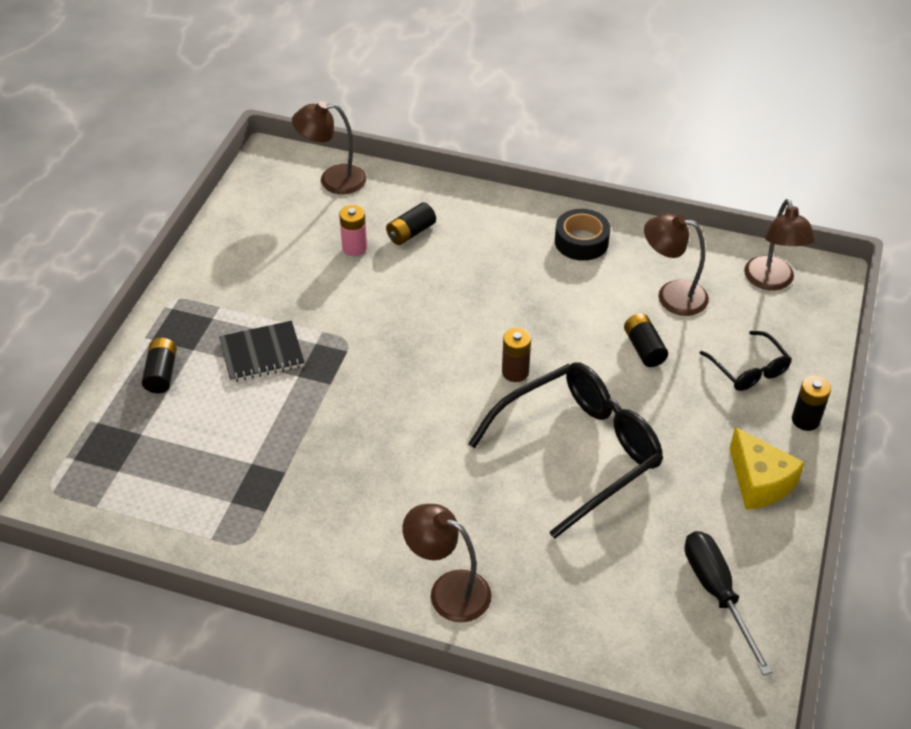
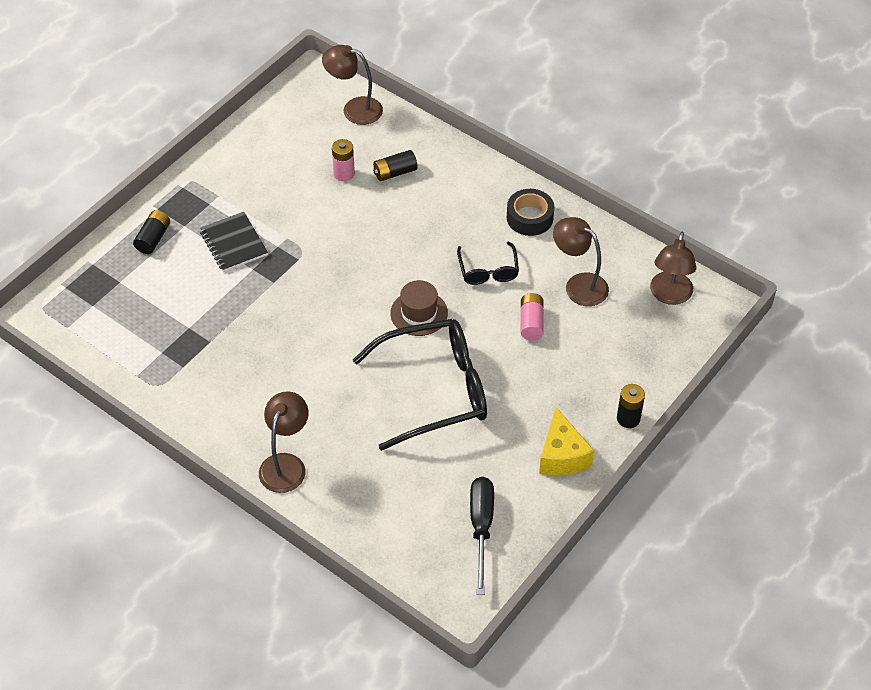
camera: 20 degrees right, 5 degrees up
black notebook [219,321,305,382] -> black notebook turned 60 degrees clockwise [200,212,268,272]
brown lamp [402,504,491,622] -> brown lamp turned 60 degrees clockwise [259,391,309,493]
brown battery [502,328,531,382] -> brown hat [390,280,448,336]
black battery [624,313,668,367] -> pink battery [521,293,544,340]
black glasses [700,331,792,391] -> black glasses moved to [457,241,519,285]

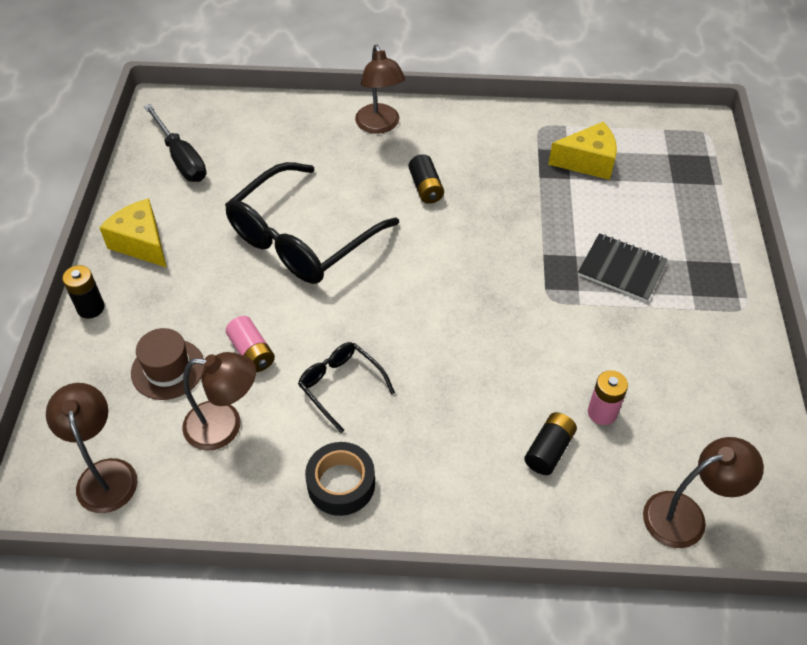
camera: 145 degrees right, 0 degrees up
black battery [133,210,170,254] -> black battery moved to [408,154,444,204]
brown hat [390,280,448,336] -> brown hat moved to [131,328,205,400]
none -> yellow cheese [548,122,617,180]

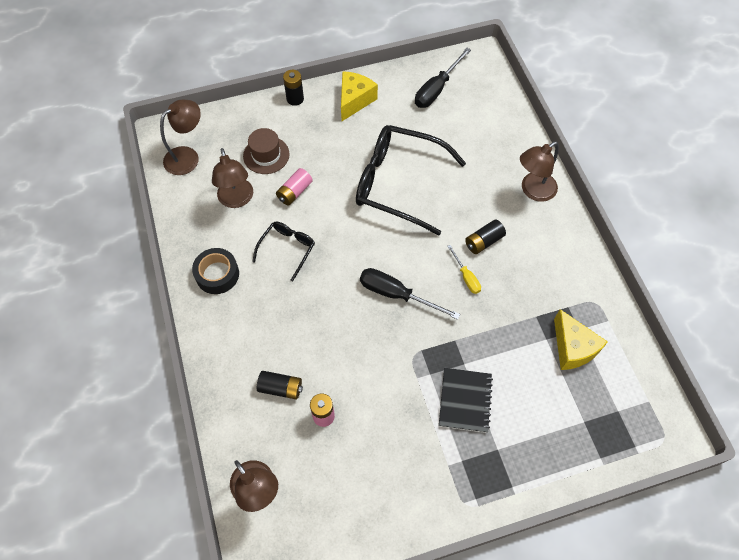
camera: 70 degrees right, 10 degrees up
none -> black screwdriver [360,268,460,320]
none -> yellow screwdriver [447,245,481,294]

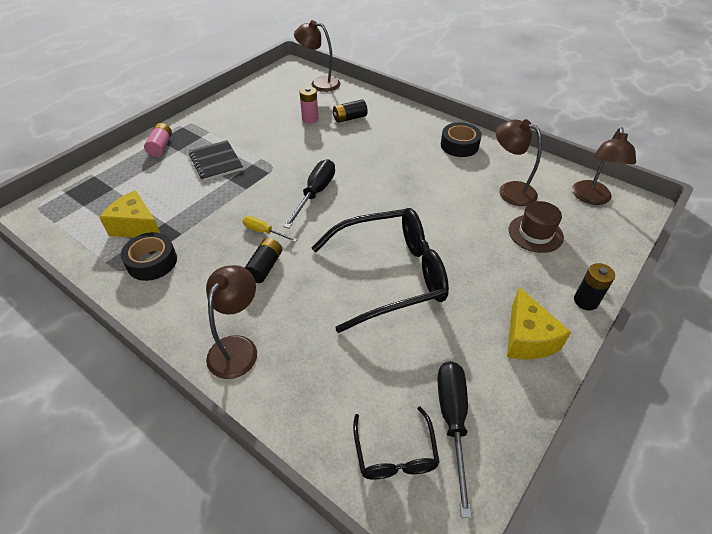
camera: 145 degrees right, 15 degrees down
black glasses [252,222,315,281] -> black glasses moved to [353,407,440,480]
pink battery [276,168,313,205] -> pink battery moved to [144,123,172,157]
black screwdriver [360,268,460,320] -> black screwdriver turned 60 degrees counterclockwise [283,159,335,228]
none -> black tape [121,232,177,281]

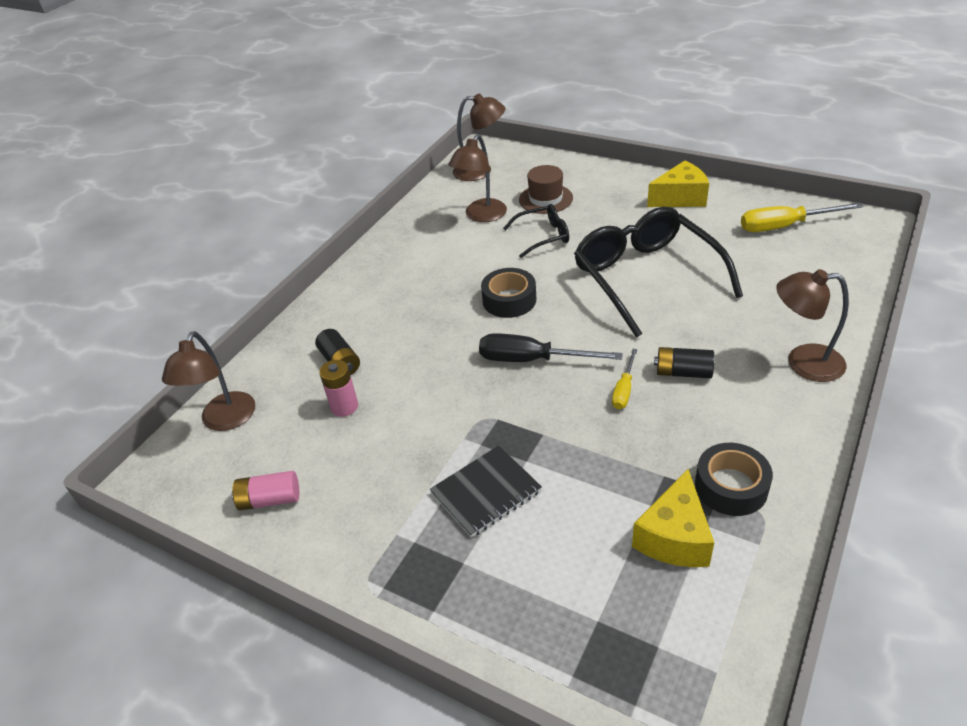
camera: 95 degrees left, 5 degrees down
pink battery [144,123,172,157] -> pink battery moved to [232,471,299,511]
black glasses [353,407,440,480] -> black glasses moved to [503,204,569,258]
black screwdriver [437,361,472,518] -> yellow screwdriver [741,203,863,232]
black tape [441,122,482,157] -> black tape moved to [481,268,536,318]
black battery [574,263,615,311] -> none

